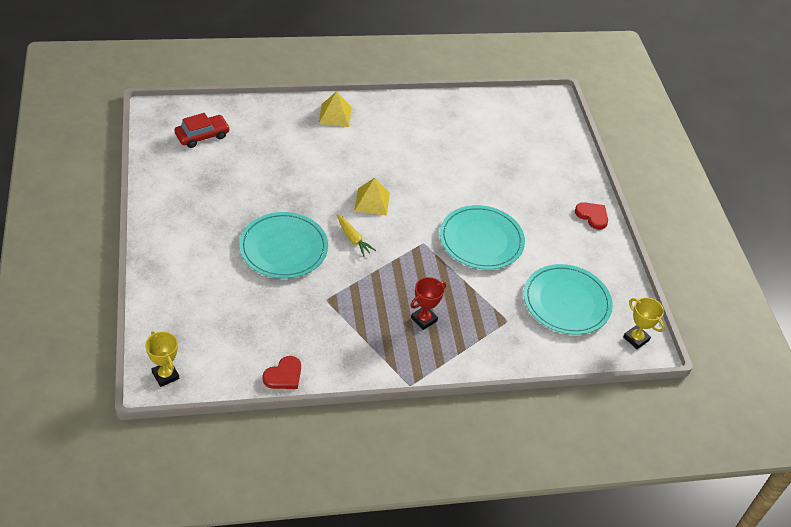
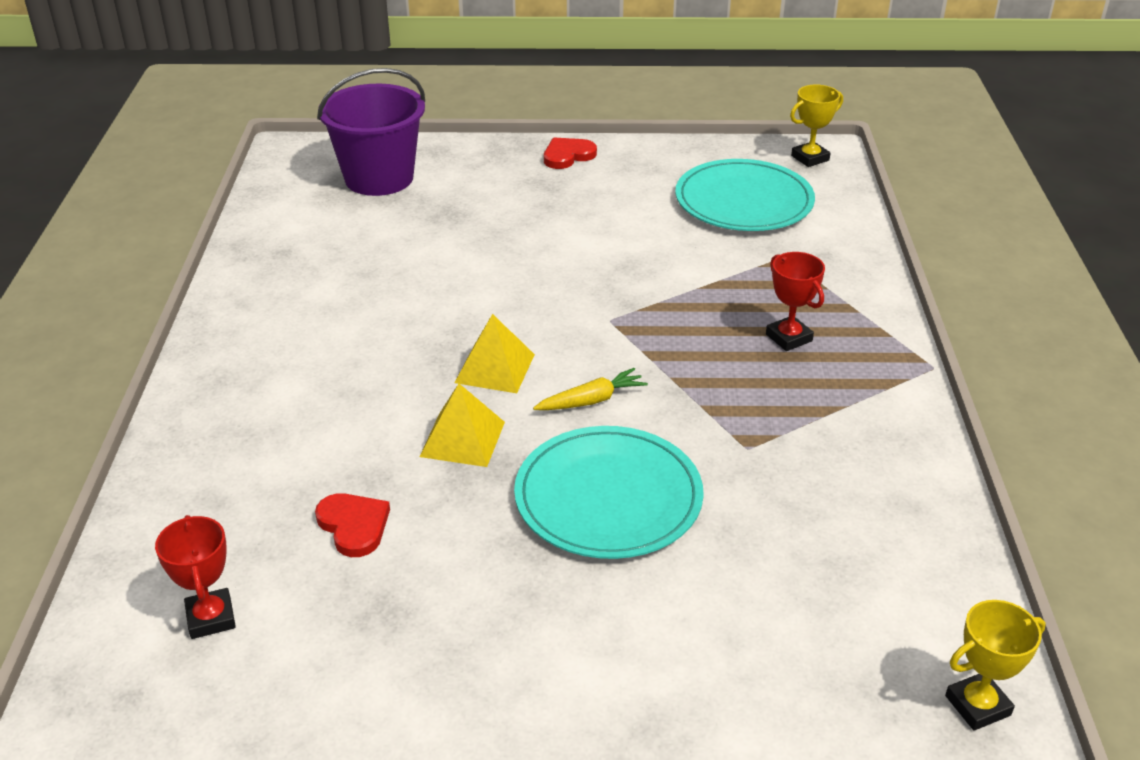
camera: 75 degrees left, 10 degrees down
red car [174,113,230,148] -> red trophy [155,515,236,639]
red heart [263,356,301,389] -> red heart moved to [315,493,390,557]
yellow pyramid [319,91,352,127] -> yellow pyramid moved to [420,384,505,467]
turquoise plate [440,205,525,269] -> none
none -> purple bucket [317,68,425,196]

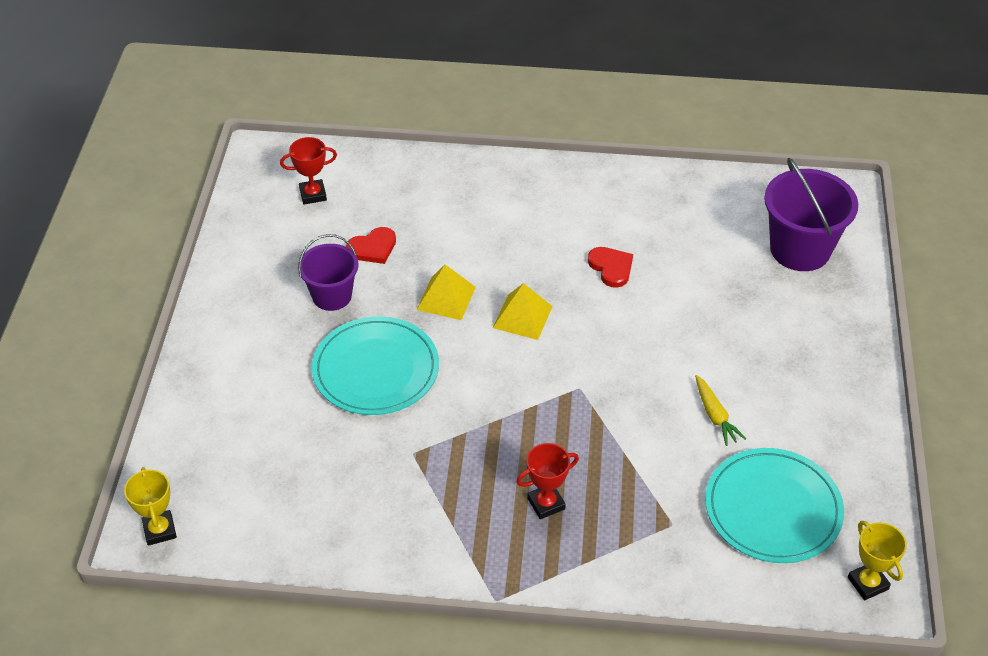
camera: 95 degrees right, 10 degrees up
yellow carrot [533,368,648,410] -> yellow carrot moved to [695,375,746,446]
red heart [544,138,597,169] -> red heart moved to [588,247,633,288]
none -> purple bucket [298,234,359,311]

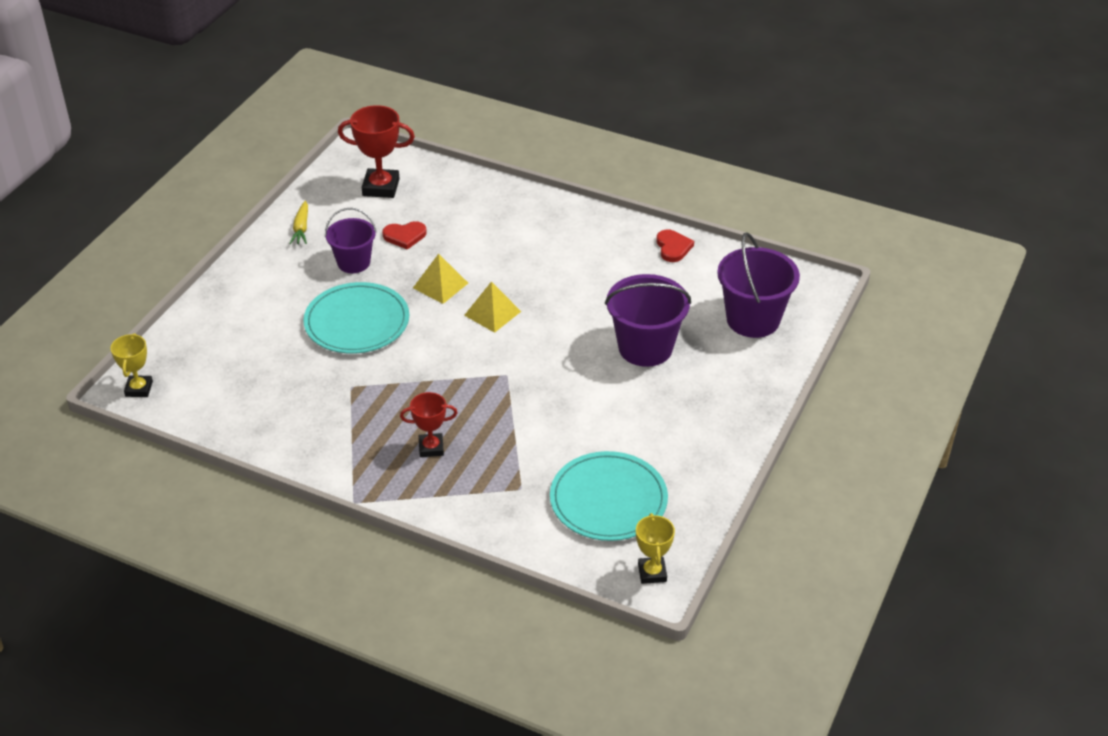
camera: 20 degrees right, 5 degrees down
red trophy [280,137,337,204] -> red trophy [338,105,415,198], size x1.61
red heart [588,247,633,288] -> red heart moved to [656,230,694,262]
yellow carrot [695,375,746,446] -> yellow carrot moved to [289,201,308,244]
none -> purple bucket [605,274,691,367]

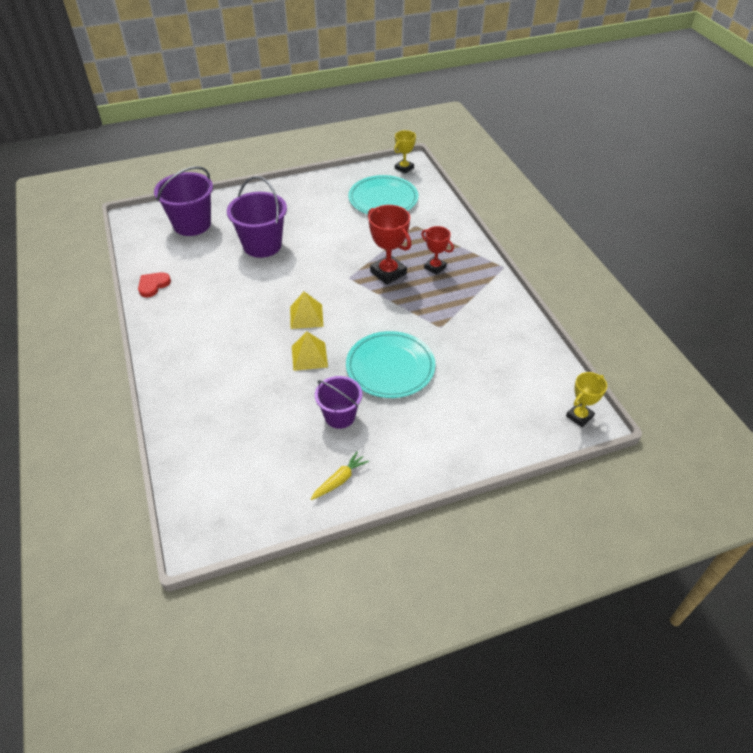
camera: 135 degrees left, 5 degrees up
red trophy [338,105,415,198] -> red trophy moved to [368,205,411,285]
red heart [382,221,427,250] -> none

